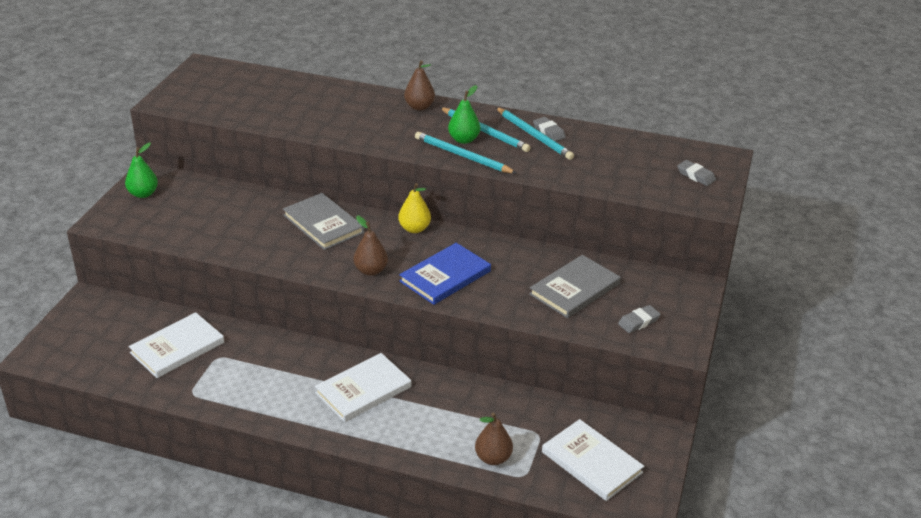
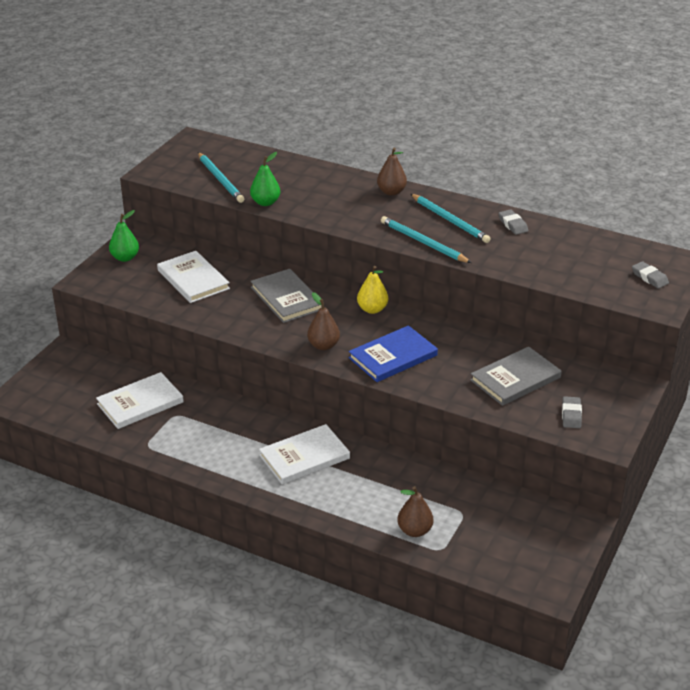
camera: 10 degrees right, 0 degrees up
green pear [448,85,480,144] -> green pear moved to [250,152,280,206]
turquoise pencil [496,107,574,160] -> turquoise pencil moved to [198,152,244,203]
white book [542,419,644,501] -> white book moved to [157,251,230,303]
grey eraser [618,305,661,333] -> grey eraser turned 60 degrees counterclockwise [562,396,582,428]

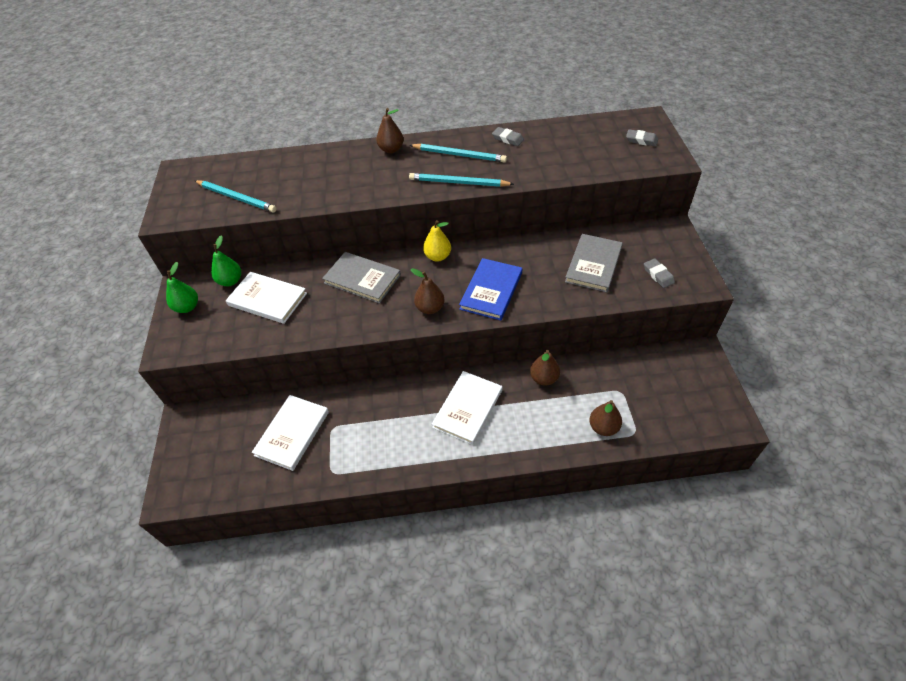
camera: 30 degrees left, 15 degrees up
green pear [250,152,280,206] -> green pear moved to [211,235,241,286]
none -> brown pear [530,350,560,385]

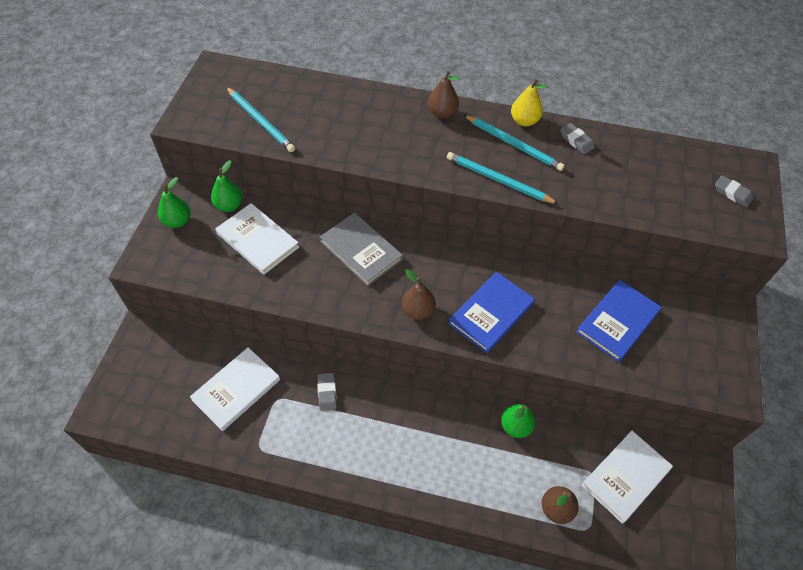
camera: 15 degrees right, 5 degrees up
yellow pear [423,220,451,262] -> yellow pear moved to [511,80,548,126]
white book [432,371,502,445] -> white book moved to [581,430,673,524]
brown pear [530,350,560,385] -> green pear [501,404,535,438]
grey book [565,234,623,292] -> blue book [576,280,662,362]
grey eraser [644,259,675,288] -> grey eraser moved to [317,373,337,411]

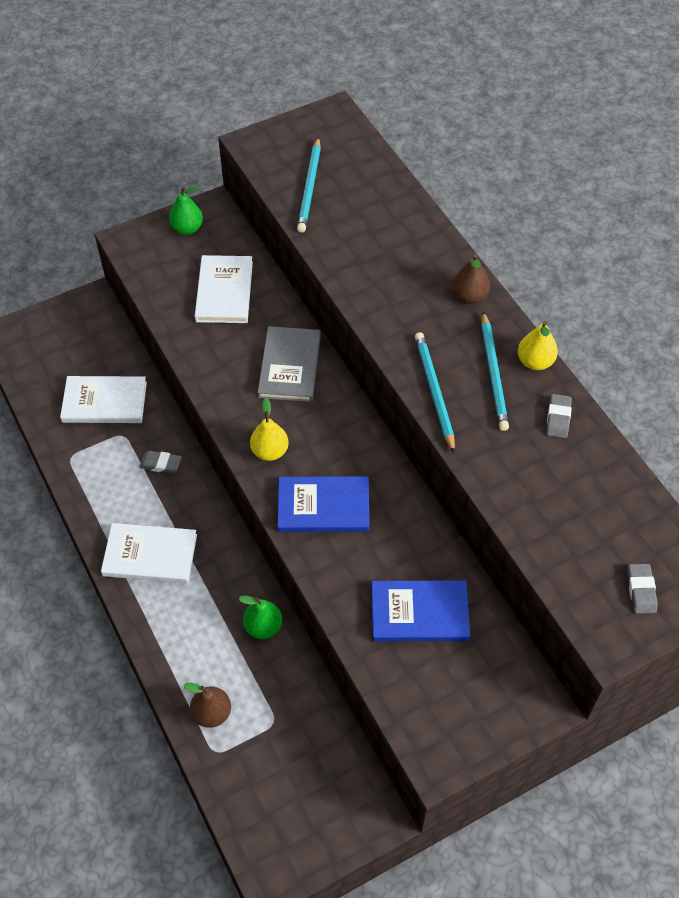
camera: 50 degrees right, 0 degrees up
green pear [211,160,243,212] -> none
grey eraser [317,373,337,411] -> grey eraser turned 60 degrees clockwise [139,451,182,474]
brown pear [402,269,436,320] -> yellow pear [250,398,289,461]
white book [581,430,673,524] -> white book moved to [101,523,197,583]

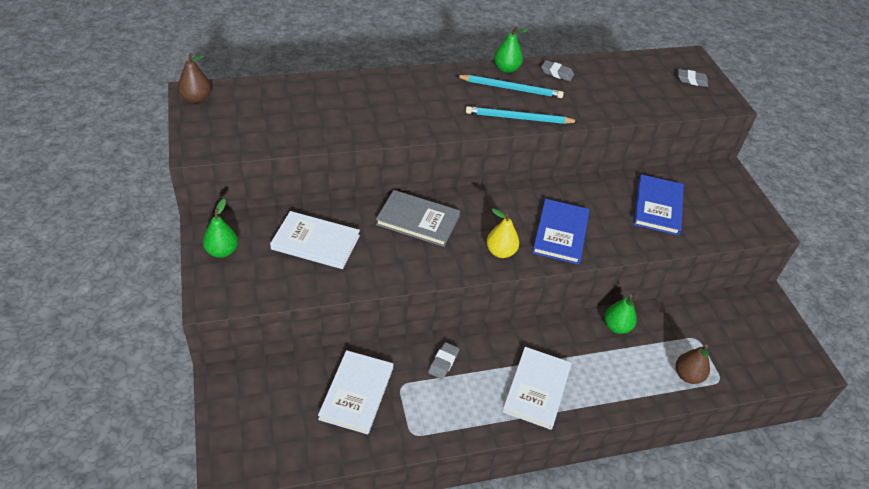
camera: 80 degrees left, 10 degrees down
turquoise pencil [297,137,321,233] -> none
brown pear [452,254,490,304] -> brown pear moved to [178,53,211,103]
yellow pear [518,321,558,370] -> green pear [494,26,529,73]

